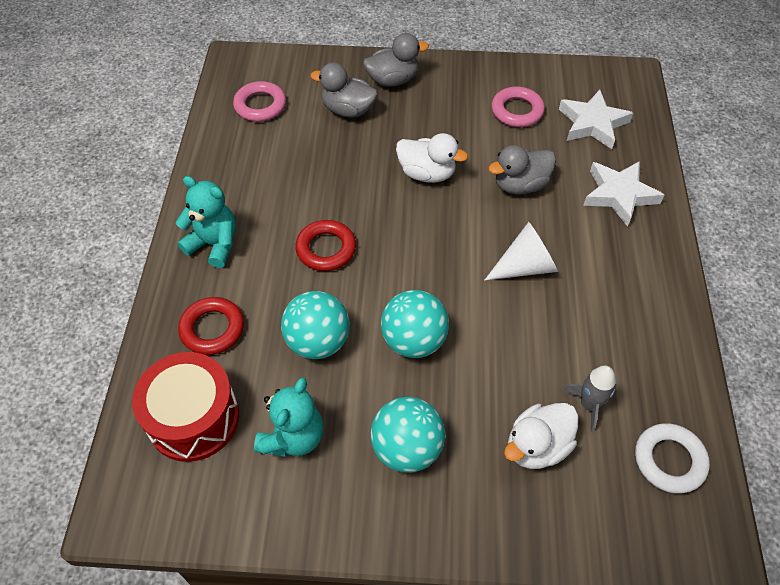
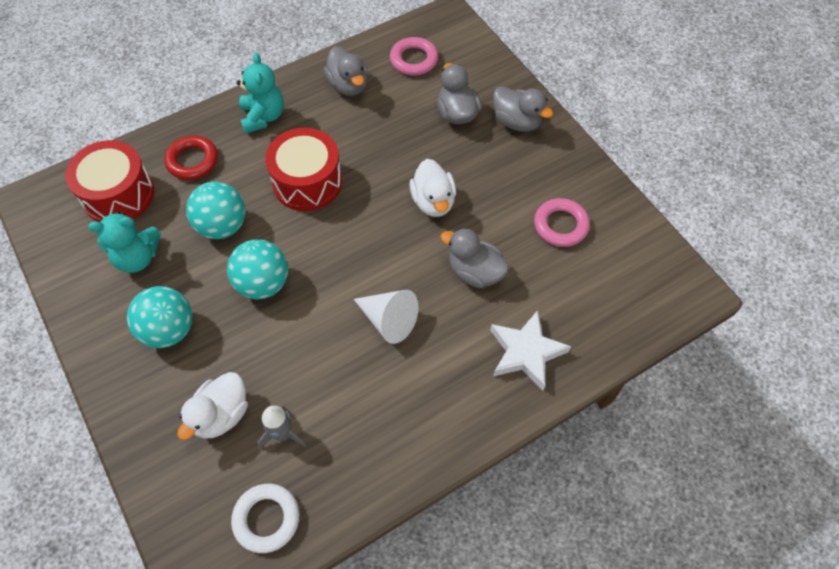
camera: 55 degrees right, 5 degrees up
red ring [295,220,356,271] -> red drum [265,128,342,211]
white duck [504,403,578,469] -> white duck turned 75 degrees counterclockwise [177,372,248,440]
white star [559,89,633,149] -> none
none -> grey duck [324,46,368,96]

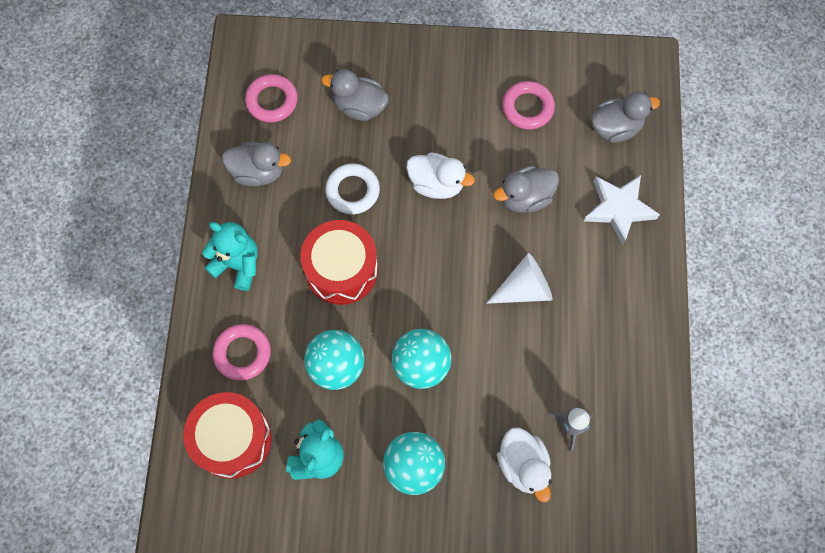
camera: 55 degrees left, 10 degrees up
red ring [164,135,218,180] -> pink ring [213,324,271,381]
white ring [231,484,299,553] -> white ring moved to [325,164,380,214]
grey duck [493,86,553,132] -> grey duck moved to [591,91,660,143]

